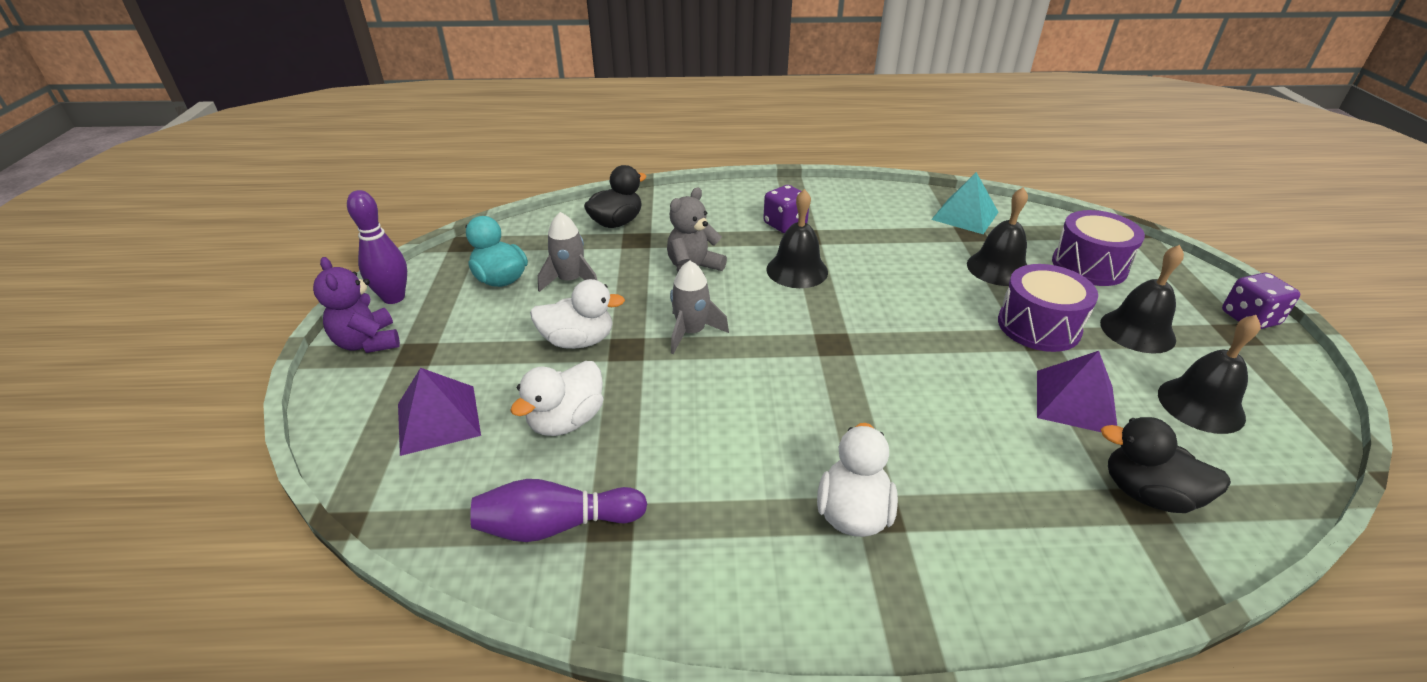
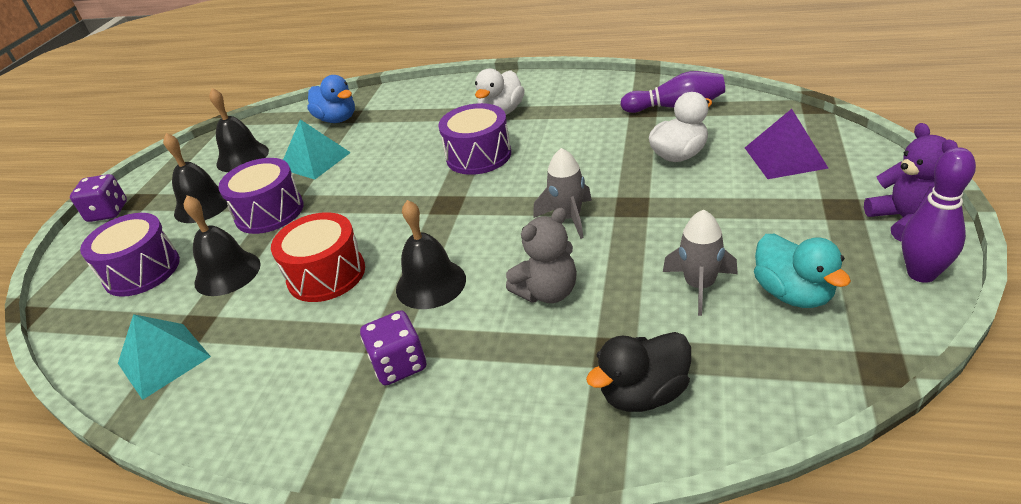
camera: 160 degrees left, 0 degrees up
white duck [530,279,625,349] -> none
purple pyramid [1037,351,1117,432] -> turquoise pyramid [283,119,351,180]
black duck [1101,417,1231,513] -> blue duck [307,75,355,123]
none -> red drum [271,212,365,302]
none -> purple drum [438,103,511,175]

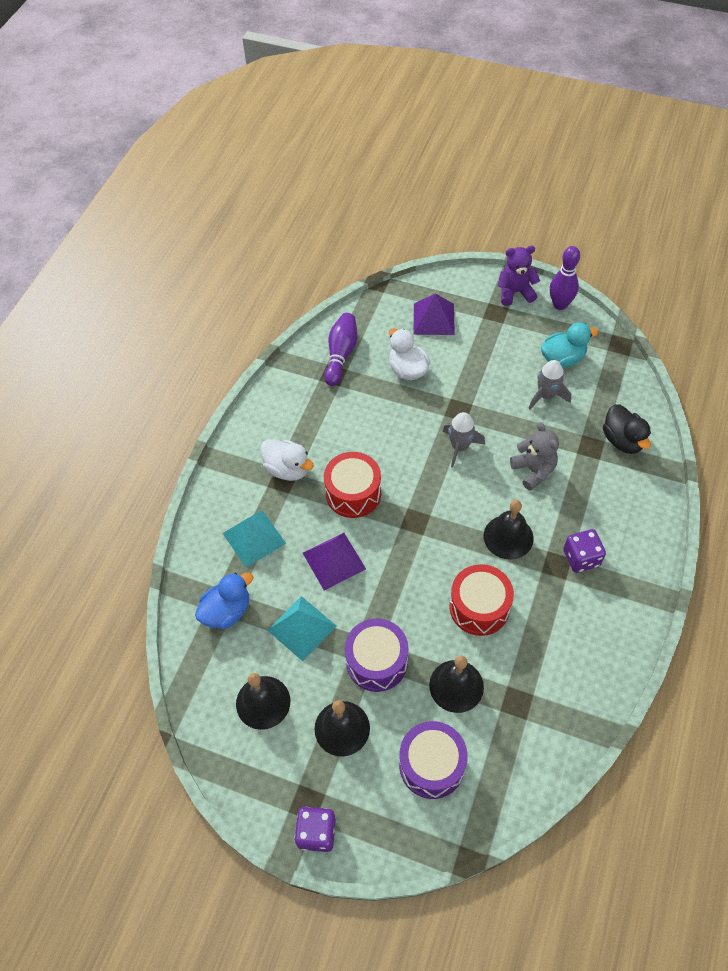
camera: 85 degrees left, 20 degrees up
turquoise pyramid [118,314,211,400] -> turquoise pyramid moved to [223,510,286,568]
purple drum [438,103,511,175] -> red drum [324,452,381,518]
none -> purple pyramid [303,533,366,591]

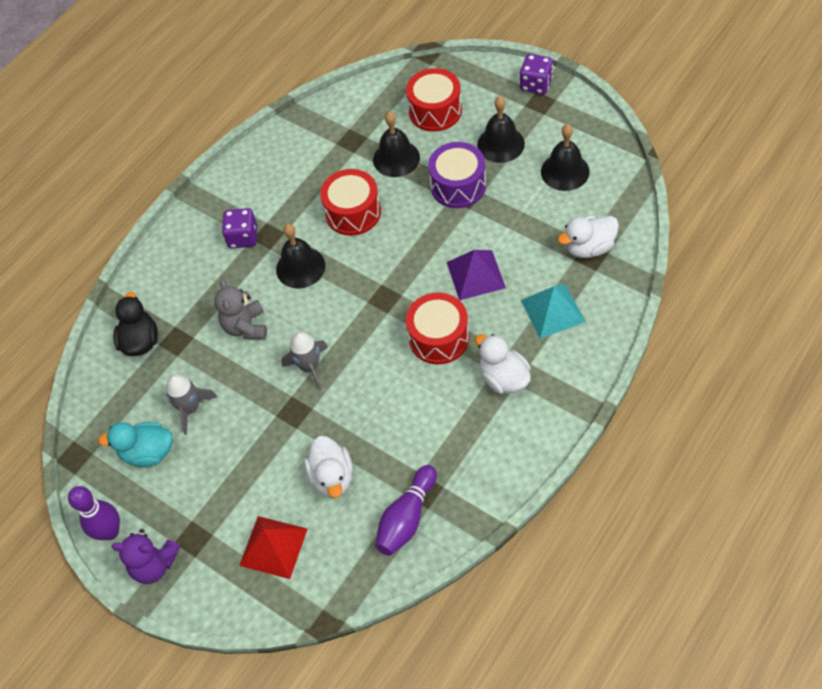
camera: 160 degrees left, 0 degrees up
blue duck [195,573,253,629] -> white duck [558,216,619,258]
turquoise pyramid [267,596,337,661] -> none
purple drum [399,721,468,799] -> red drum [406,68,462,132]
purple pyramid [414,293,455,335] -> red pyramid [239,516,308,579]

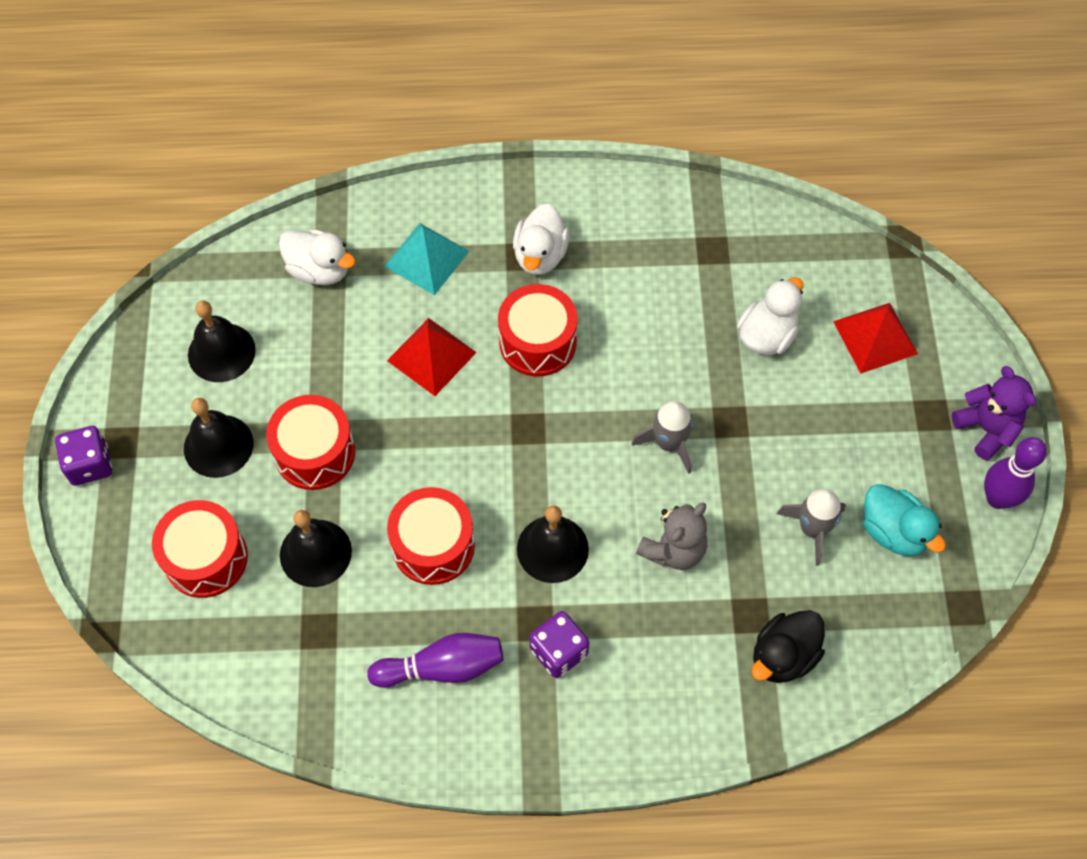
camera: 135 degrees left, 5 degrees up
purple bowling pin [375,465,437,556] -> purple bowling pin moved to [367,633,503,688]
purple drum [428,142,486,208] -> red drum [266,395,355,490]
purple pyramid [447,250,506,300] -> red pyramid [387,318,477,396]

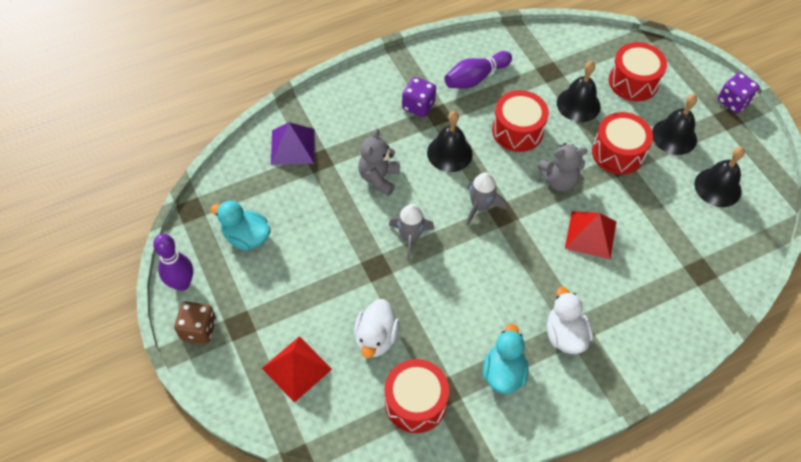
camera: 155 degrees right, 5 degrees down
white duck [279,229,356,285] -> none
turquoise pyramid [384,223,470,295] -> none
red drum [498,284,578,376] -> red drum moved to [385,359,449,433]
black duck [752,610,825,683] -> purple pyramid [271,122,315,165]
grey rocket [777,489,846,566] -> grey rocket moved to [466,172,506,226]
purple teddy bear [951,366,1036,460] -> brown dice [174,301,216,344]
none -> turquoise duck [483,324,529,394]
none -> grey teddy bear [538,143,587,192]

